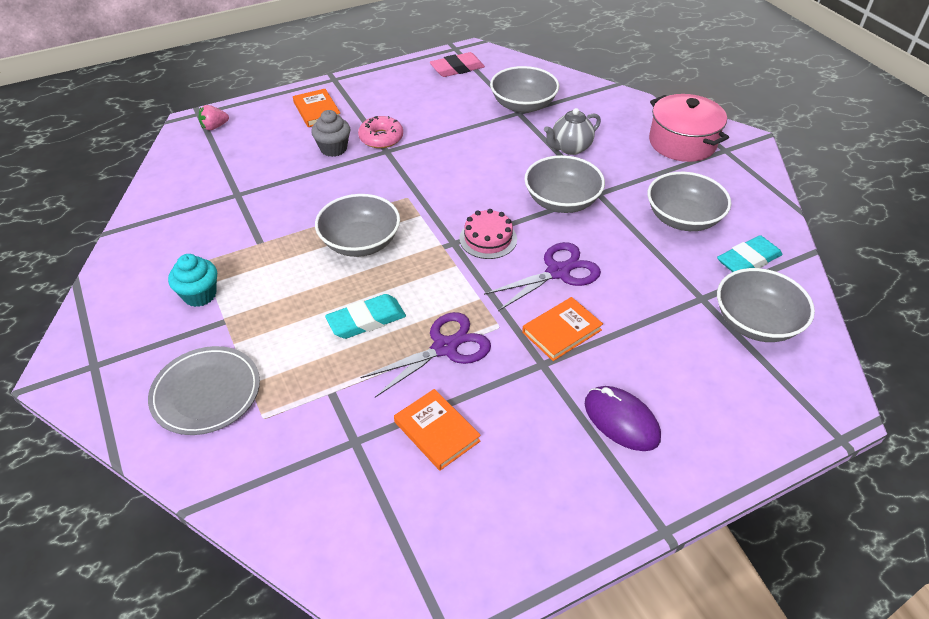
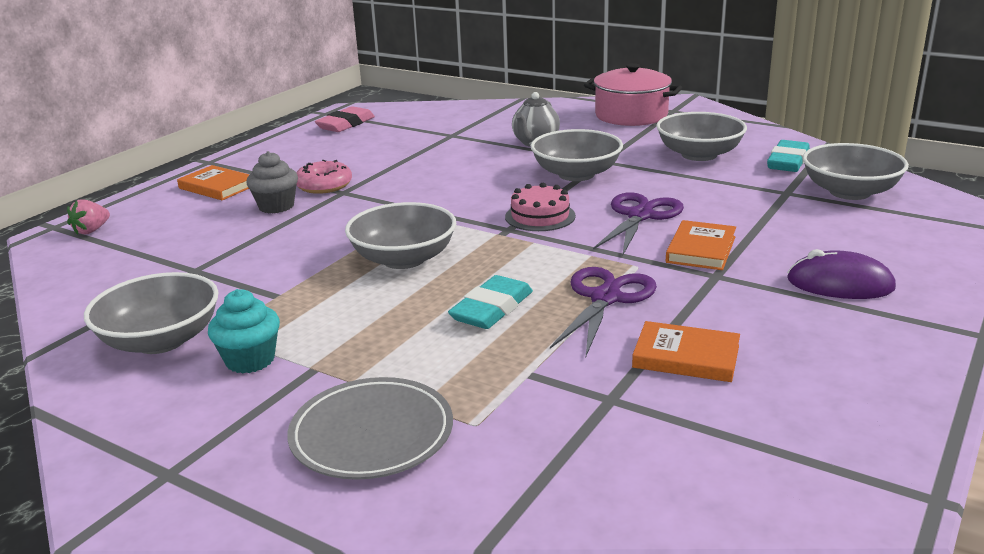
camera: 30 degrees left, 20 degrees down
grey bowl [490,66,559,113] -> grey bowl moved to [84,272,218,354]

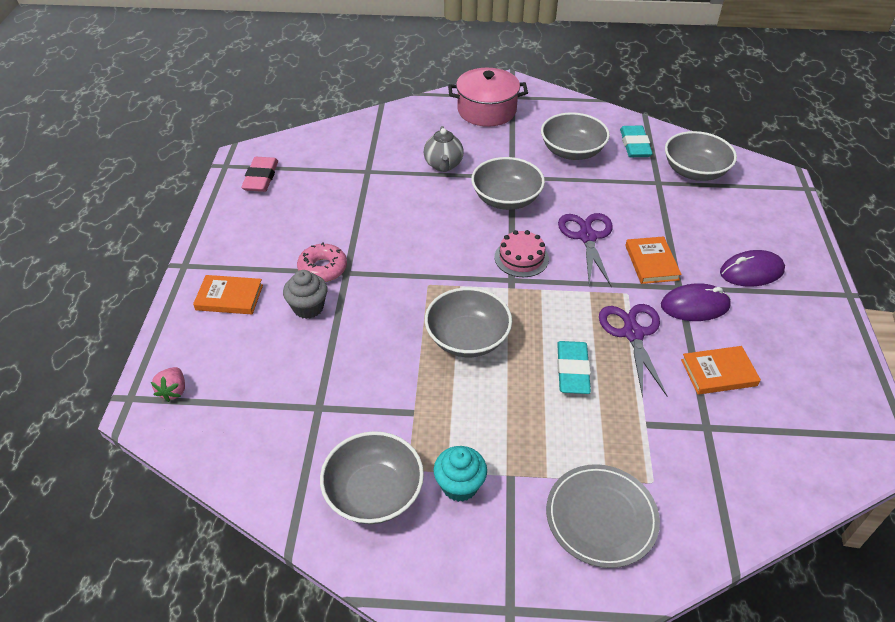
camera: 30 degrees left, 20 degrees up
none -> purple mouse [661,283,731,321]

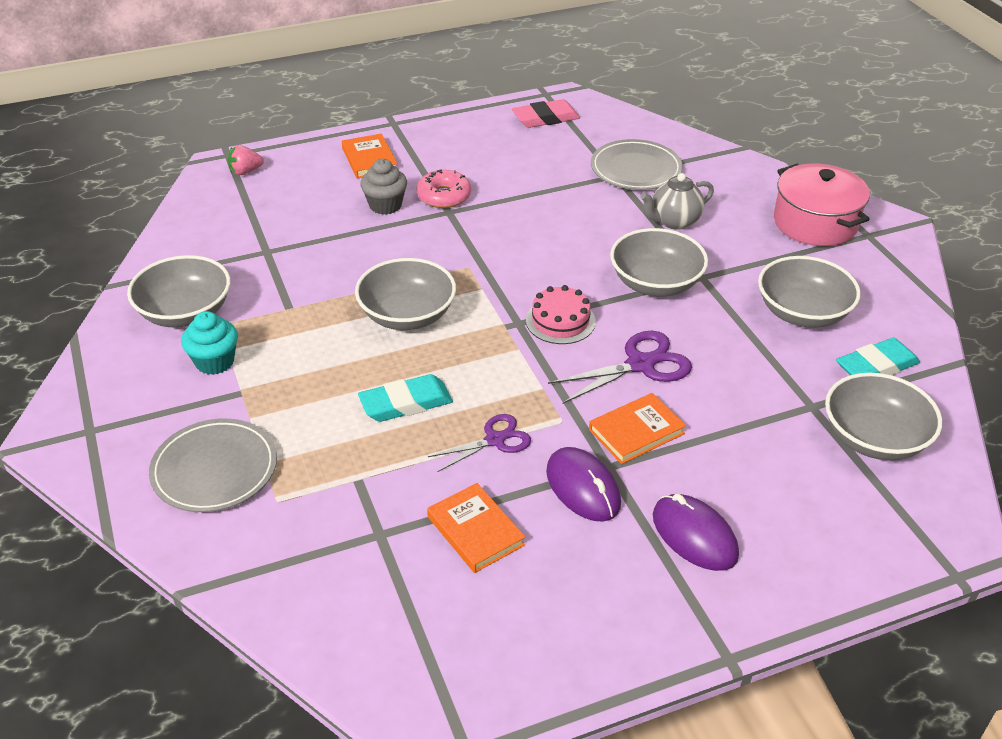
camera: 65 degrees right, 5 degrees down
purple scissors [599,304,668,398] -> purple scissors [428,414,531,472], size x0.67
none -> grey plate [591,139,683,190]

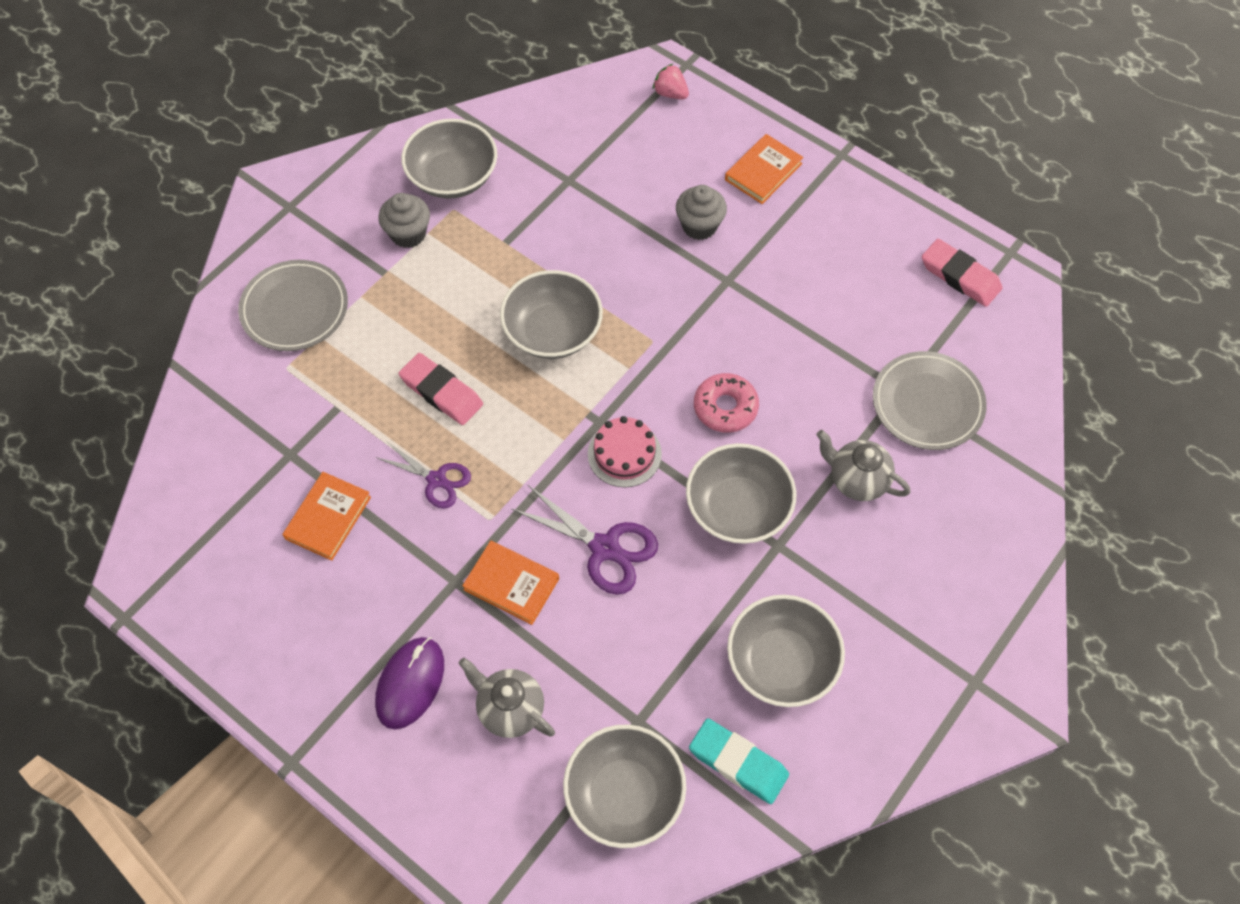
camera: 60 degrees right, 20 degrees up
turquoise cupcake [181,311,238,375] -> grey cupcake [378,193,430,248]
turquoise eraser [358,374,453,422] -> pink eraser [399,353,483,425]
pink donut [416,170,471,208] -> pink donut moved to [694,373,759,433]
purple mouse [546,447,621,521] -> none
pink pot [774,163,870,246] -> none
none -> grey teapot [459,658,555,738]

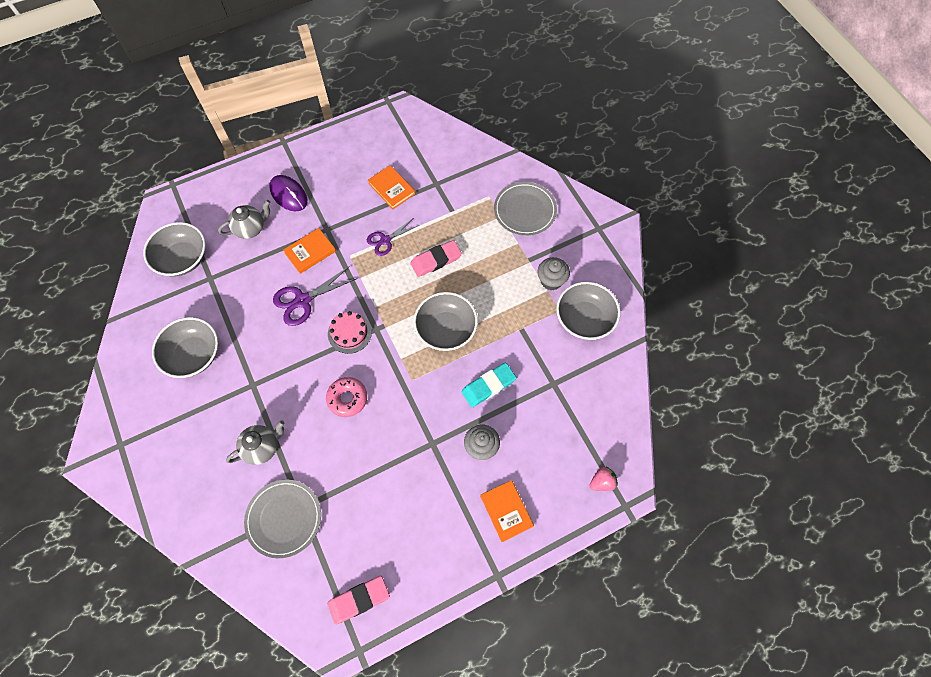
camera: 115 degrees right, 5 degrees up
grey bowl [686,443,796,544] -> none
turquoise eraser [689,718,789,804] -> turquoise eraser moved to [462,363,517,407]

